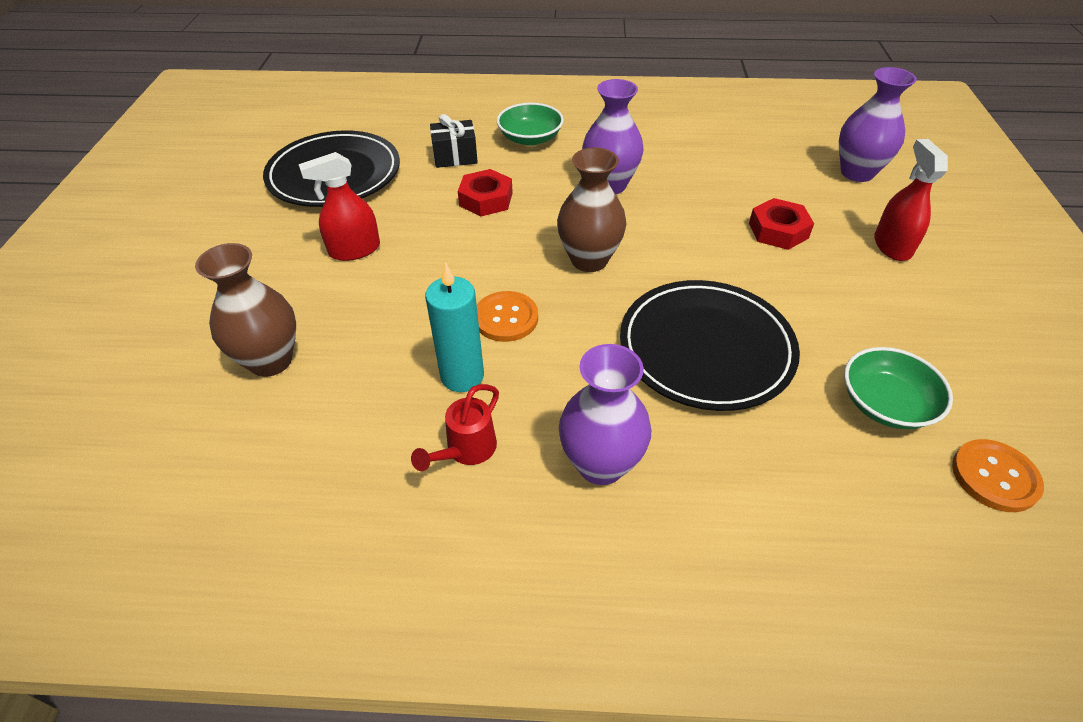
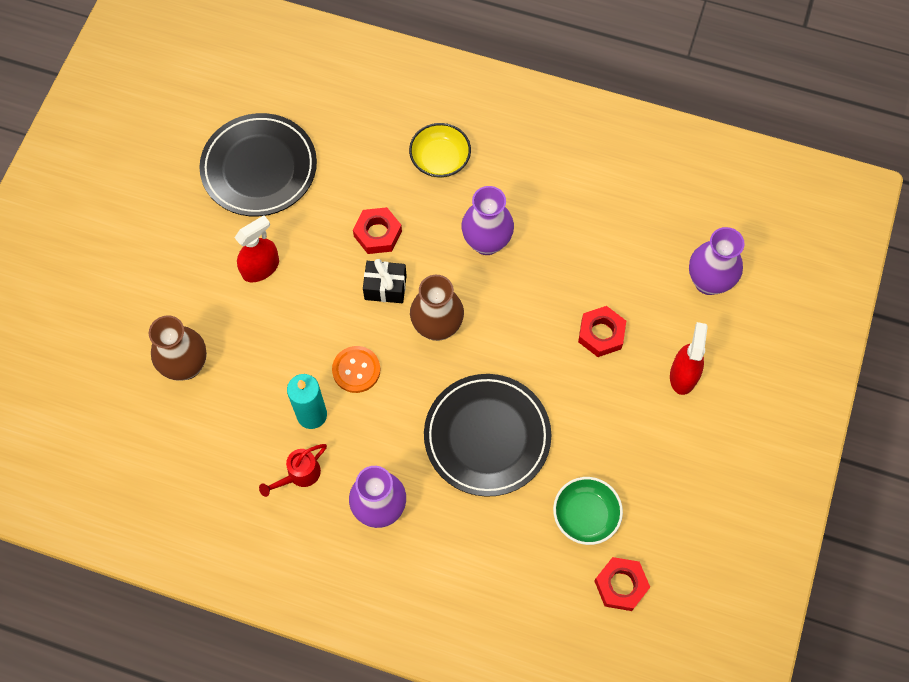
camera: 15 degrees right, 20 degrees up
red spray bottle [299,152,380,261] -> red spray bottle turned 150 degrees clockwise [234,215,279,282]
black gift [430,114,478,168] -> black gift moved to [363,259,407,303]
green bowl [497,103,564,146] -> yellow bowl [409,123,471,178]
orange button [952,439,1044,512] -> red nut [595,557,650,611]

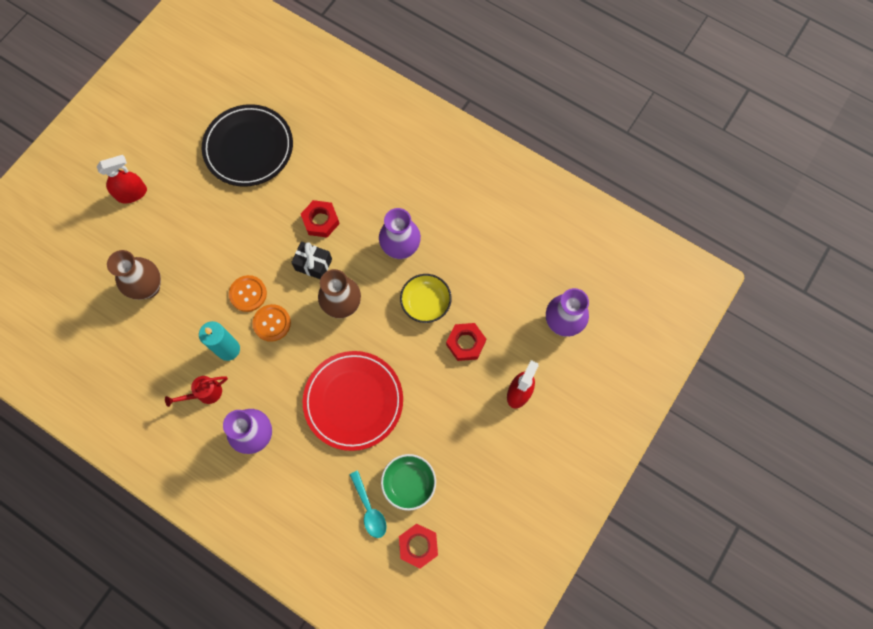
camera: 15 degrees right, 5 degrees up
red spray bottle [234,215,279,282] -> red spray bottle moved to [97,155,147,203]
yellow bowl [409,123,471,178] -> yellow bowl moved to [400,274,452,323]
black plate [424,374,551,497] -> red plate [303,351,403,451]
none -> orange button [229,275,267,312]
none -> turquoise spoon [349,471,387,538]

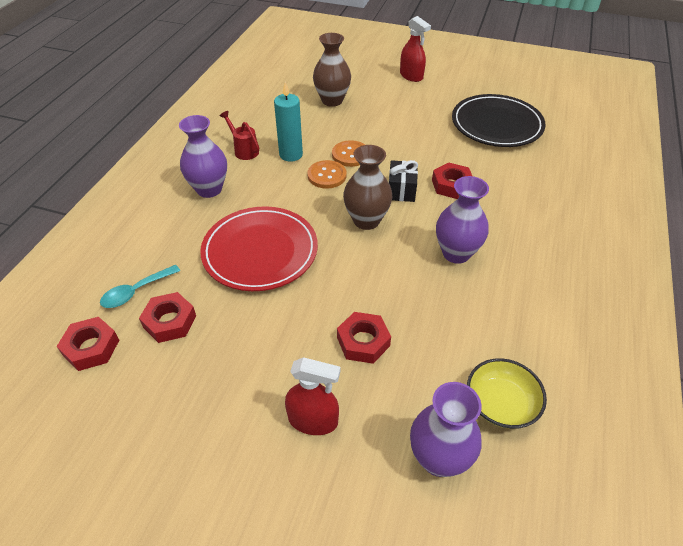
camera: 75 degrees right, 25 degrees down
green bowl [381,454,436,511] -> red nut [139,292,196,343]
yellow bowl [400,274,452,323] -> yellow bowl moved to [467,358,547,429]

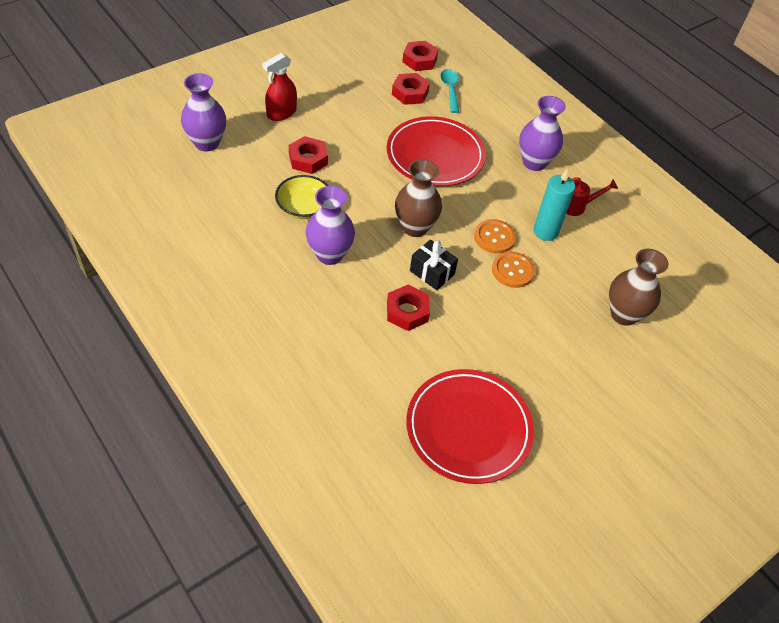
camera: 120 degrees right, 5 degrees up
red spray bottle [400,16,431,82] -> none
black plate [452,94,546,147] -> red plate [406,369,534,484]
yellow bowl [467,358,547,429] -> yellow bowl moved to [275,175,328,219]

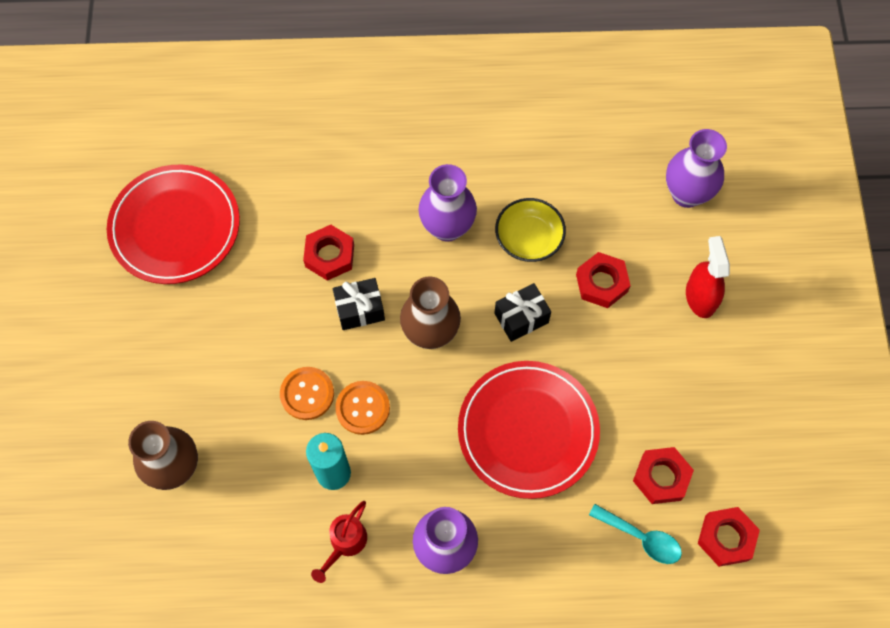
camera: 130 degrees right, 15 degrees up
none -> black gift [494,283,551,342]

